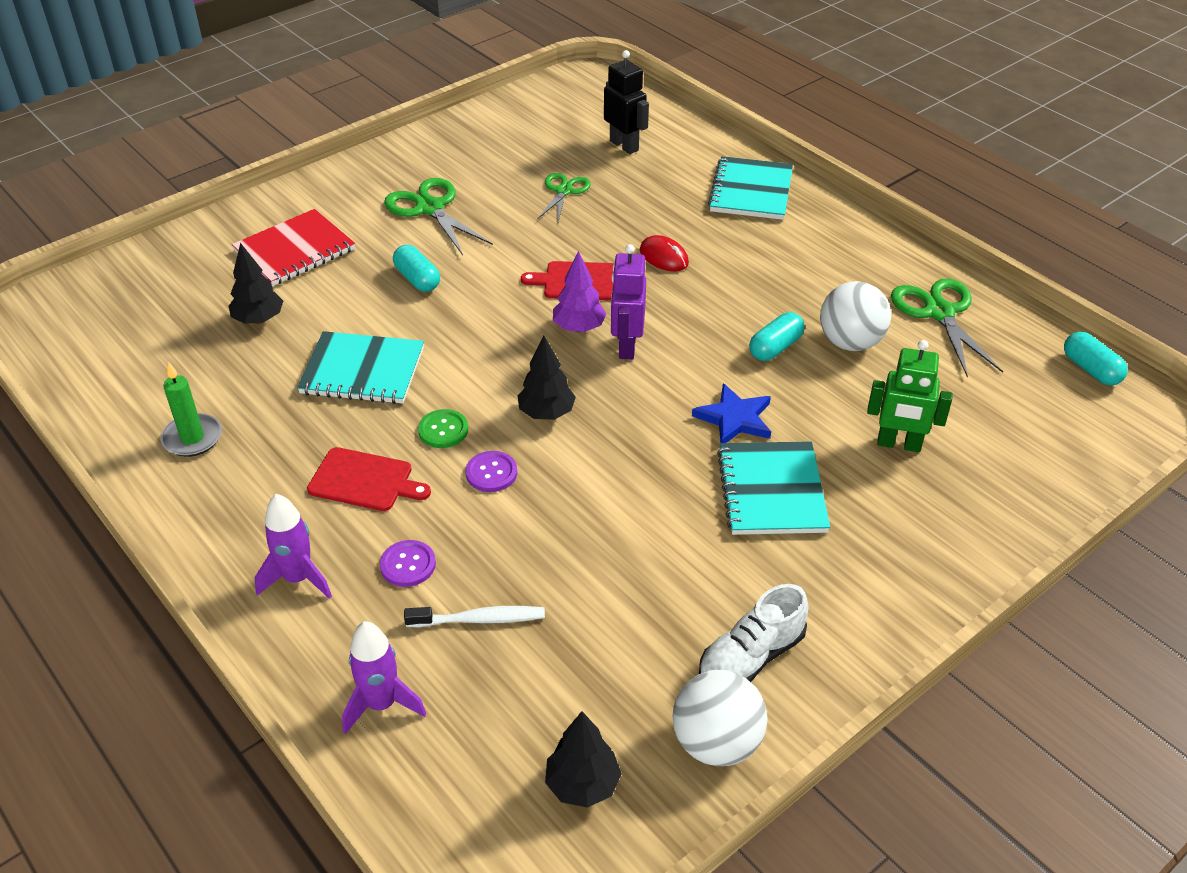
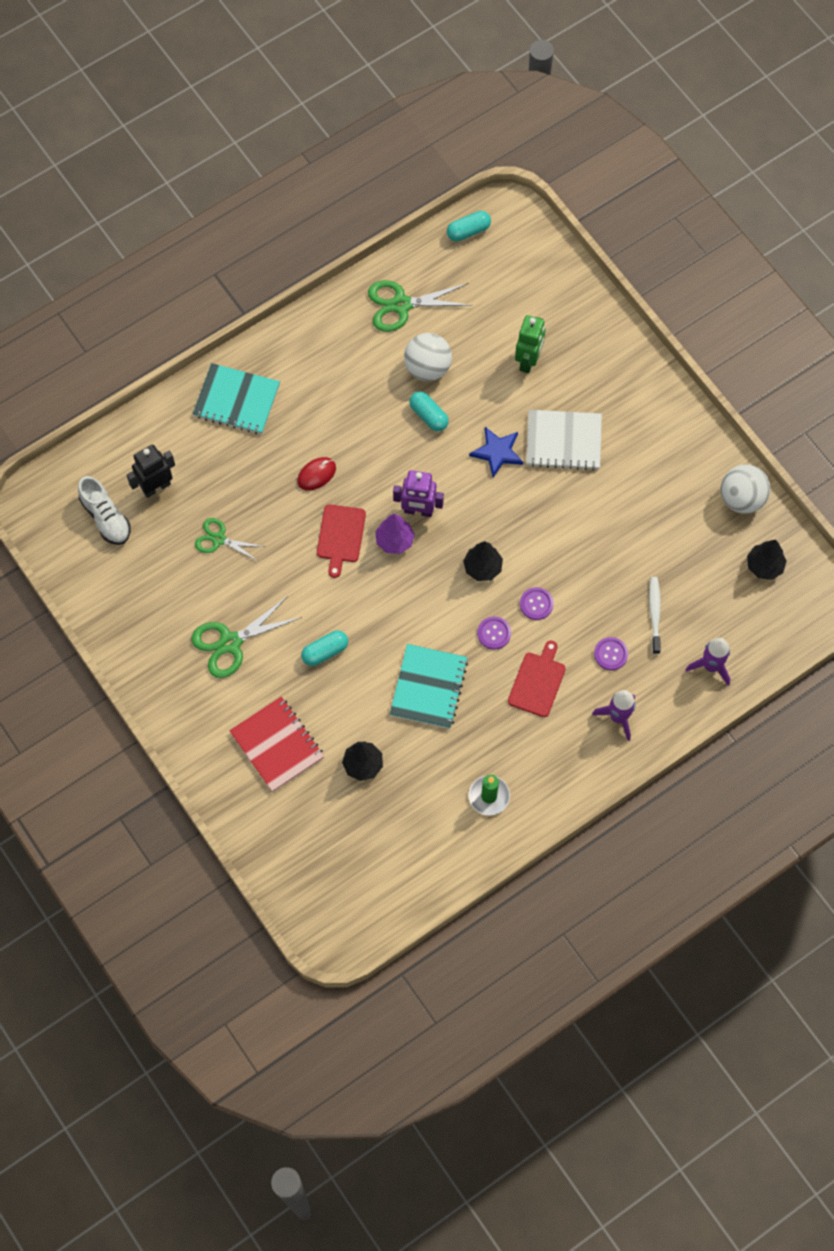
camera: 85 degrees left, 25 degrees up
green button [418,409,468,448] -> purple button [477,617,511,650]
white shoe [699,584,809,682] -> white shoe moved to [78,476,131,545]
turquoise notebook [717,441,830,535] -> white notebook [526,410,602,470]

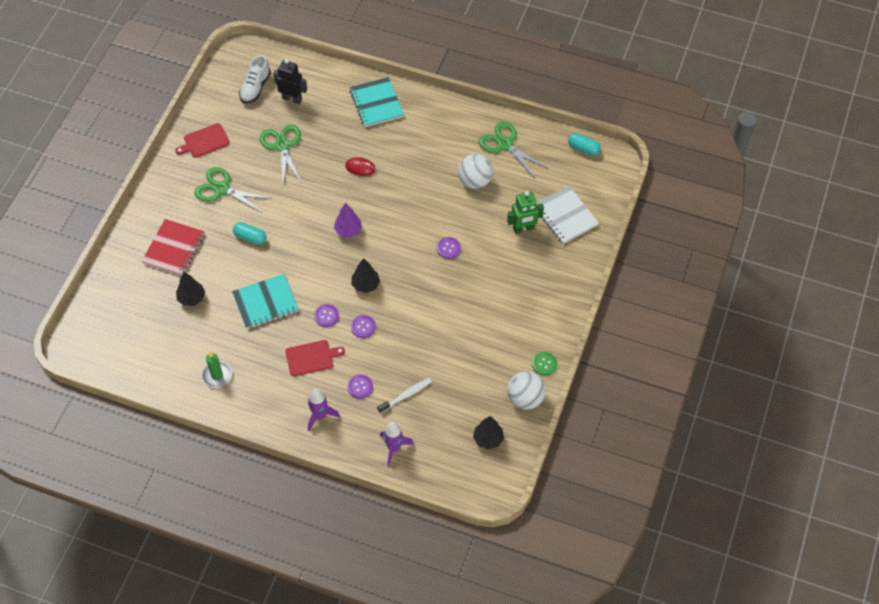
camera: 55 degrees right, 10 degrees down
green scissors [195,518,265,562] -> green scissors [259,125,302,184], size x1.56
red cutting board [317,504,366,578] -> red cutting board moved to [175,123,230,158]
purple robot [393,470,444,517] -> none
turquoise capsule [409,391,449,431] -> none
blue star [469,427,523,478] -> purple button [437,237,461,259]
white notebook [526,410,602,470] -> white notebook moved to [536,186,599,244]
none -> green button [532,352,558,375]

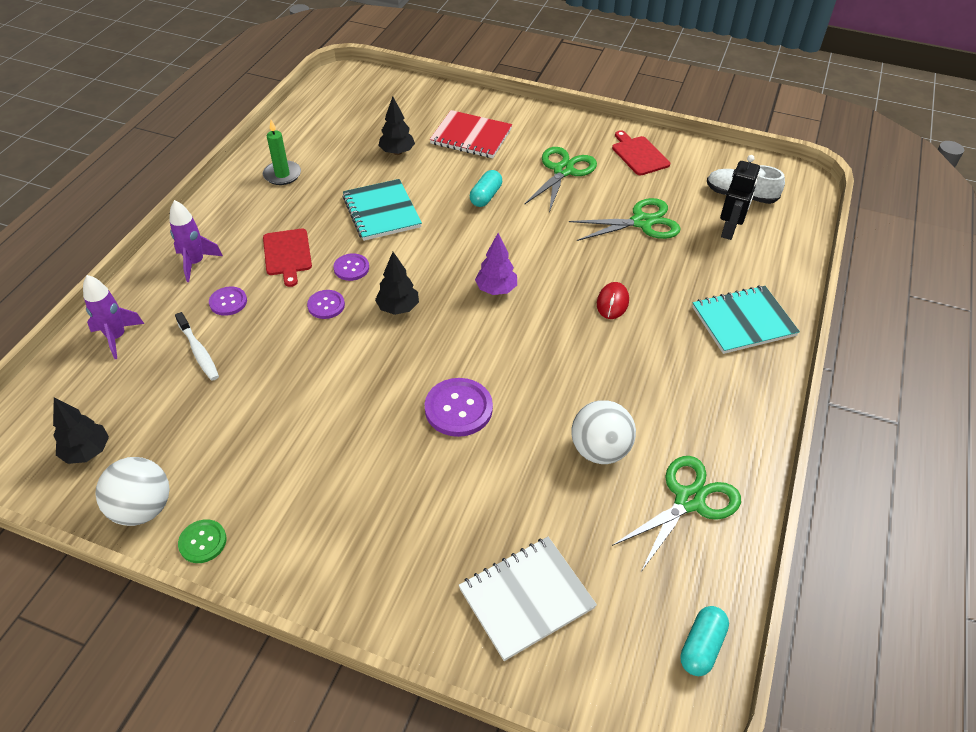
camera: 90 degrees right, 10 degrees down
purple button [437,237,461,259] -> purple button [425,378,493,437], size x1.67
green robot [507,191,544,234] -> none

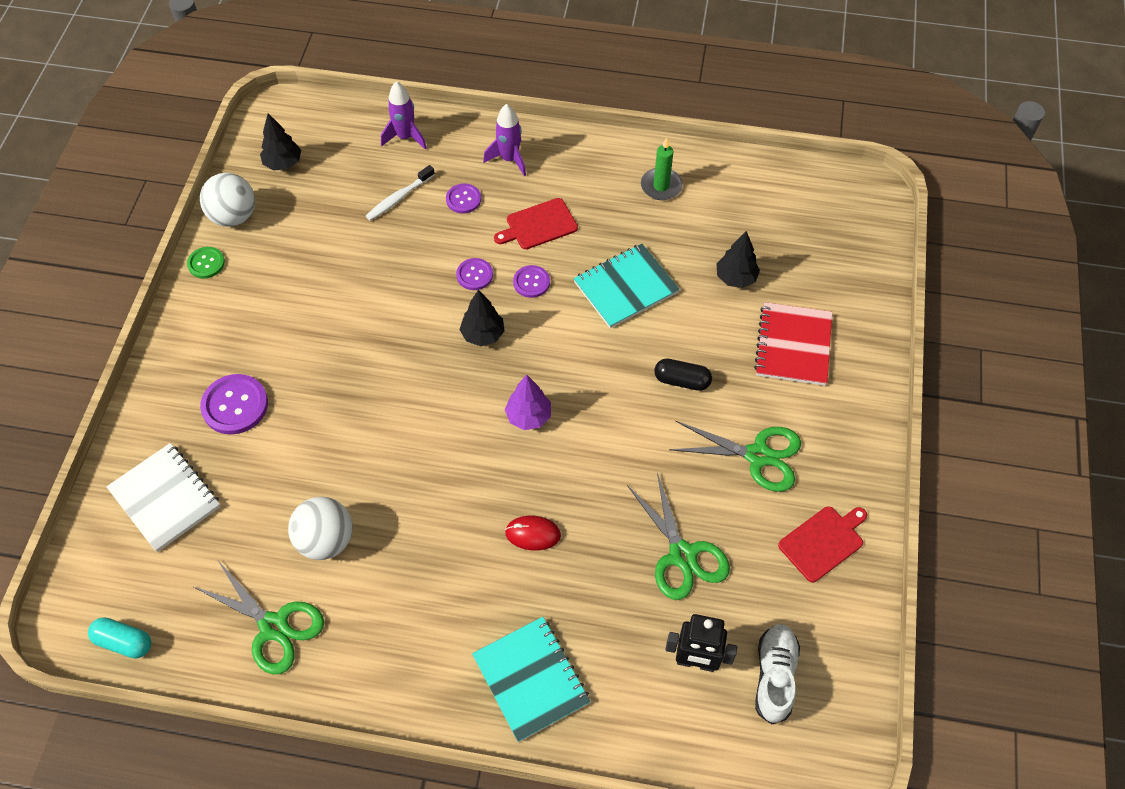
camera: 80 degrees right, 10 degrees up
purple button [425,378,493,437] -> purple button moved to [200,374,268,434]
turquoise capsule [470,170,502,207] -> black capsule [654,359,712,391]

